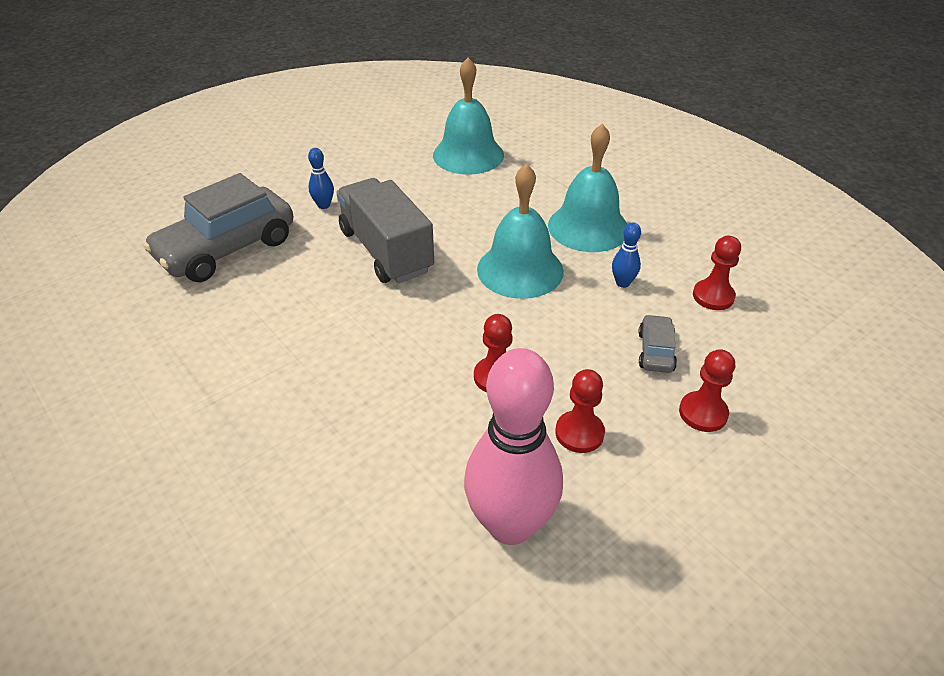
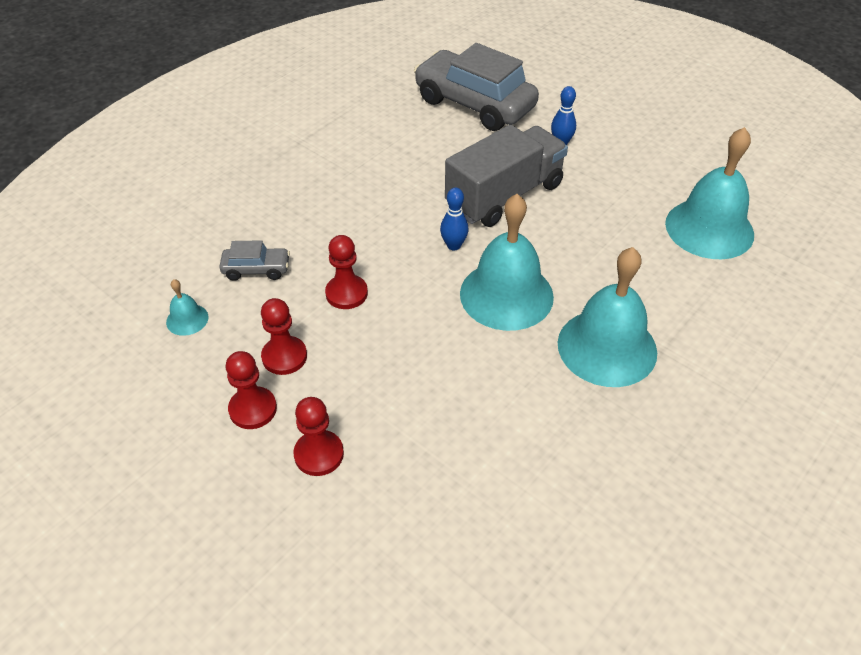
camera: 80 degrees right, 5 degrees up
pink bowling pin [464,348,563,545] -> turquoise bell [166,279,208,336]
blue bowling pin [612,222,641,288] -> blue bowling pin moved to [440,188,469,250]
grey car [638,314,677,373] -> grey car moved to [219,240,290,281]
red pawn [693,236,741,310] -> red pawn moved to [226,351,277,429]

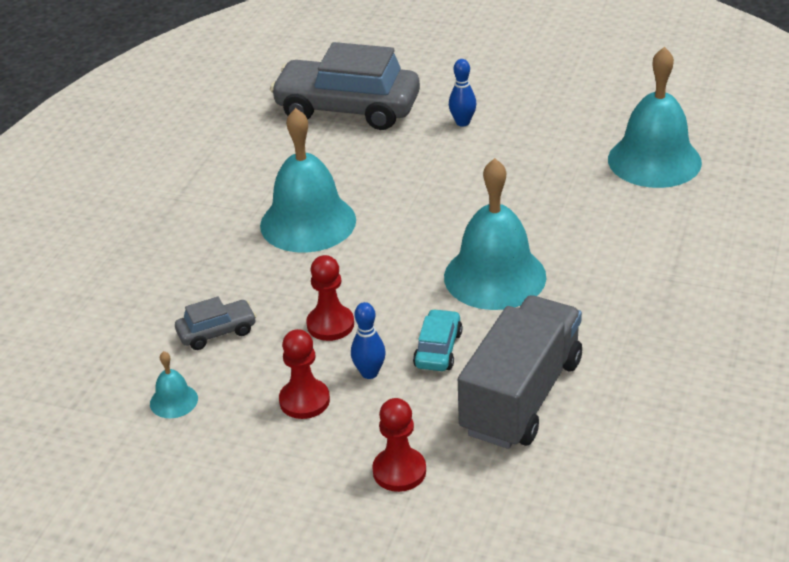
camera: 20 degrees left, 10 degrees down
red pawn [226,351,277,429] -> none
blue bowling pin [440,188,469,250] -> blue bowling pin moved to [351,302,386,379]
grey truck [445,125,568,227] -> grey truck moved to [458,295,582,449]
turquoise bell [558,247,657,387] -> turquoise bell moved to [260,108,356,253]
none -> turquoise car [413,309,463,371]

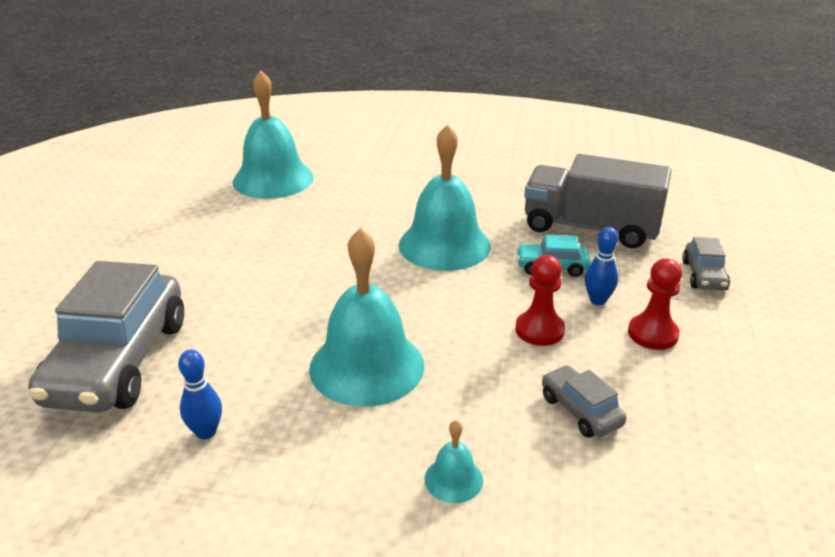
camera: 100 degrees left, 5 degrees down
turquoise bell [150,351,198,418] -> turquoise bell moved to [425,420,483,503]
red pawn [372,398,426,492] -> grey car [682,237,730,290]
blue bowling pin [449,59,476,127] -> blue bowling pin moved to [178,350,222,440]

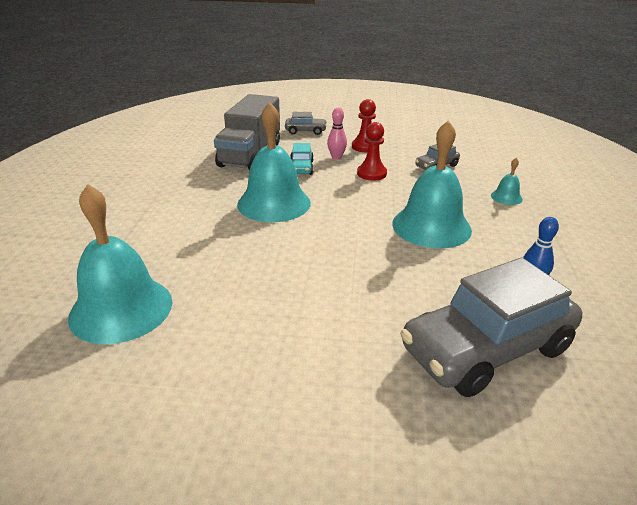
camera: 95 degrees left, 0 degrees up
grey car [28,261,184,412] -> grey car turned 150 degrees clockwise [400,258,582,397]
blue bowling pin [585,227,618,305] -> pink bowling pin [327,108,347,160]

